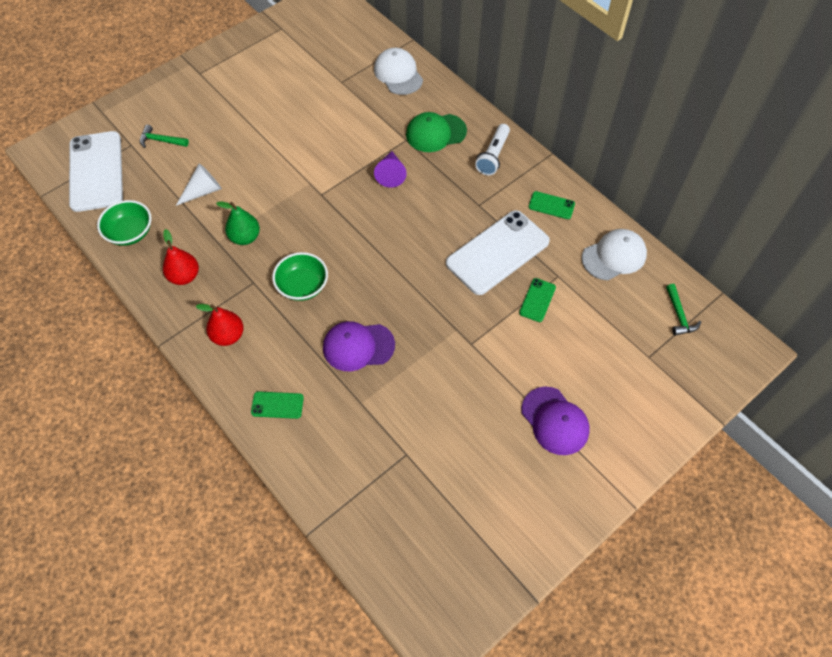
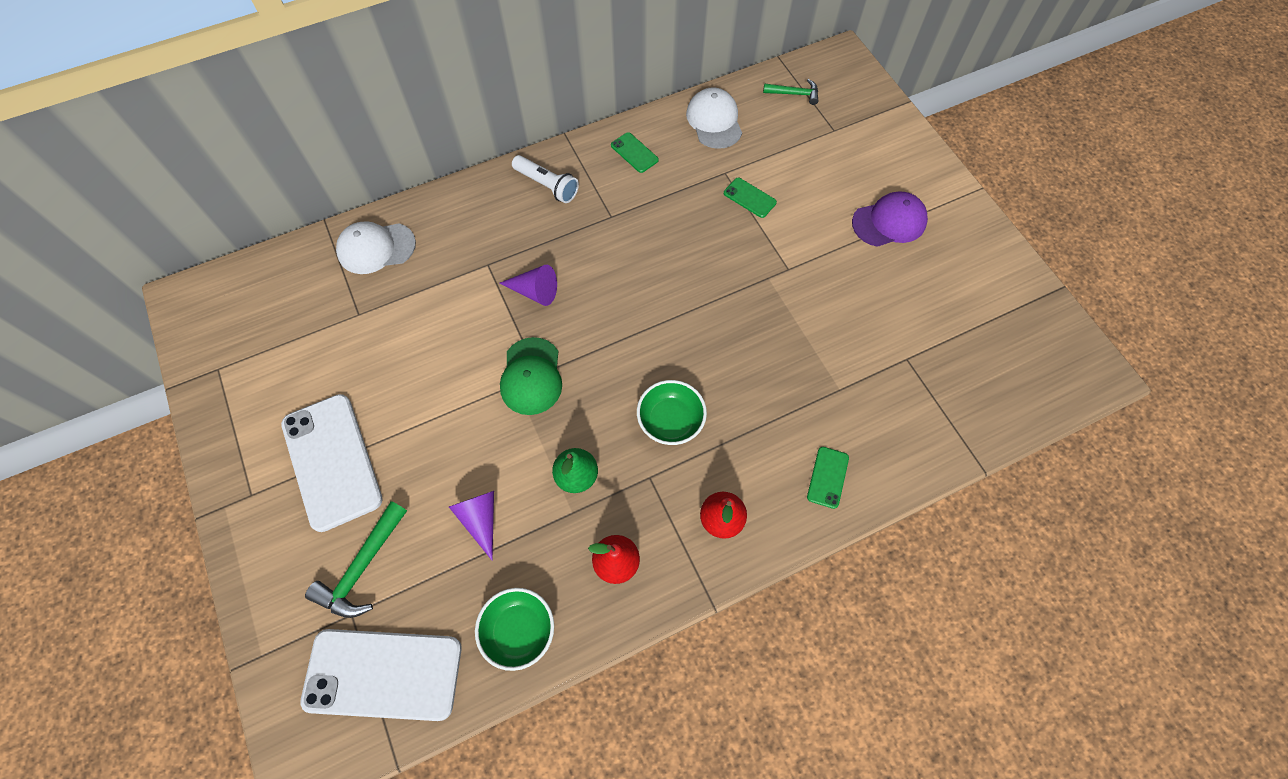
camera: 75 degrees left, 5 degrees up
green hammer [140,125,189,148] -> green hammer [305,501,407,618], size x1.60
white cone [176,163,222,206] -> purple cone [449,491,494,561]
purple cap [323,321,395,371] -> none
green cap [406,112,467,152] -> green cap moved to [500,337,562,415]
white phone [446,210,550,295] -> white phone moved to [281,394,383,532]
green phone [529,191,575,219] -> green phone turned 75 degrees counterclockwise [611,132,659,173]

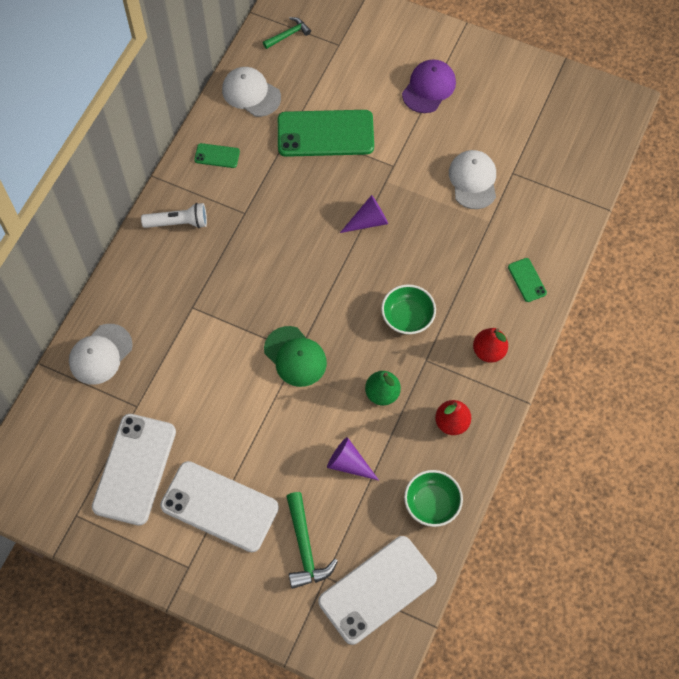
camera: 40 degrees left, 0 degrees up
purple cone [499,265,557,306] -> purple cone moved to [340,195,388,233]
green phone [724,178,777,218] -> green phone [278,110,374,157], size x2.24
none -> white phone [92,414,176,525]
none -> white cap [449,150,496,209]

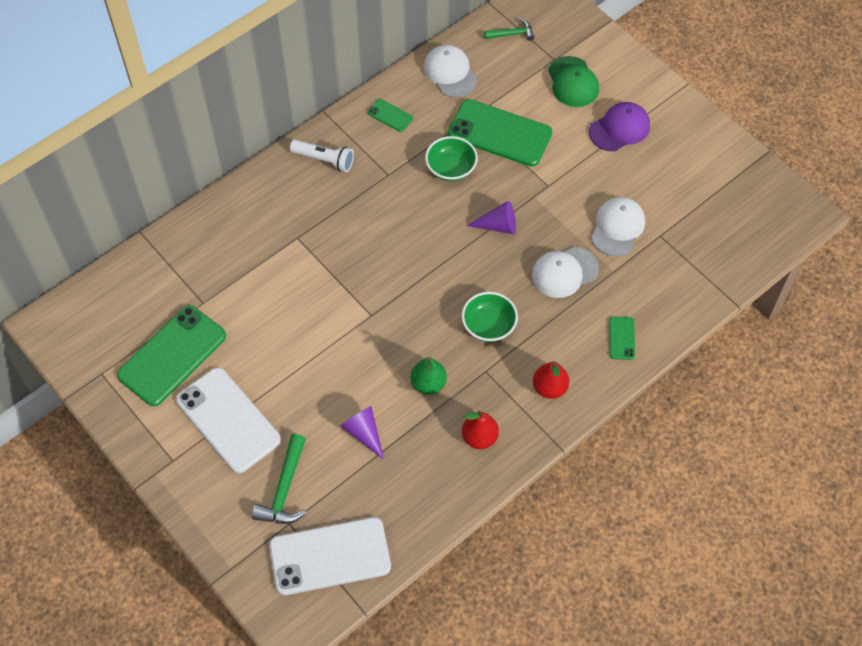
camera: 25 degrees right, 5 degrees down
white cap [69,324,133,385] -> white cap moved to [532,247,599,298]
white phone [92,414,176,525] -> green phone [117,305,226,406]
green cap [264,326,327,387] -> green cap moved to [548,56,599,107]
green bowl [404,470,463,527] -> green bowl moved to [425,136,478,181]

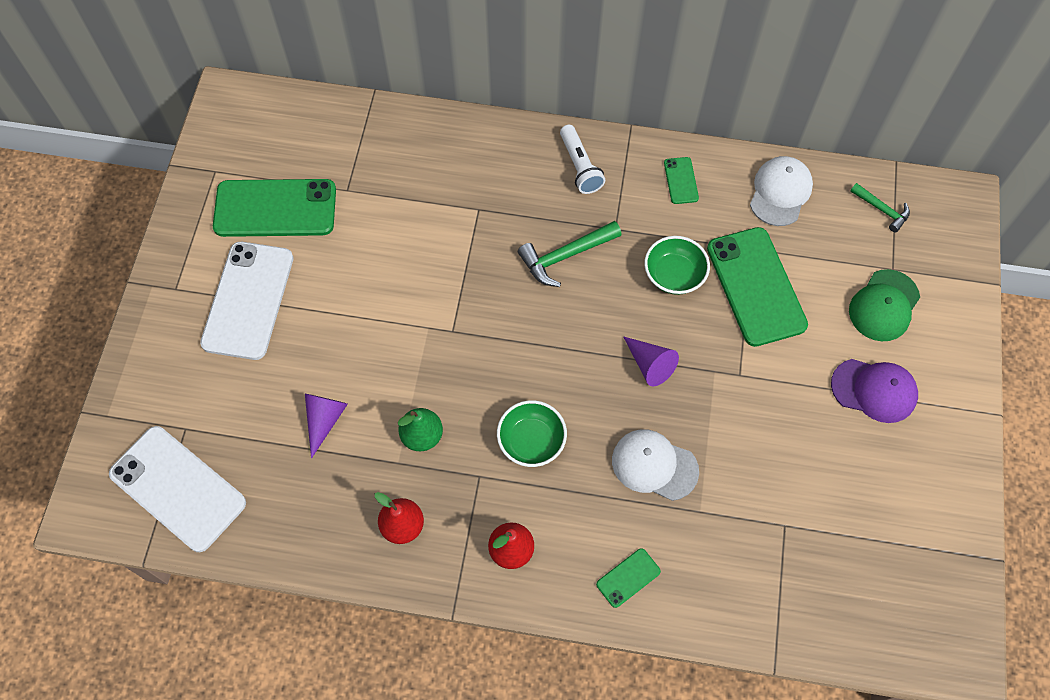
camera: 50 degrees right, 5 degrees up
green hammer [252,434,306,524] -> green hammer moved to [518,221,622,287]
white cap [591,197,645,256] -> none

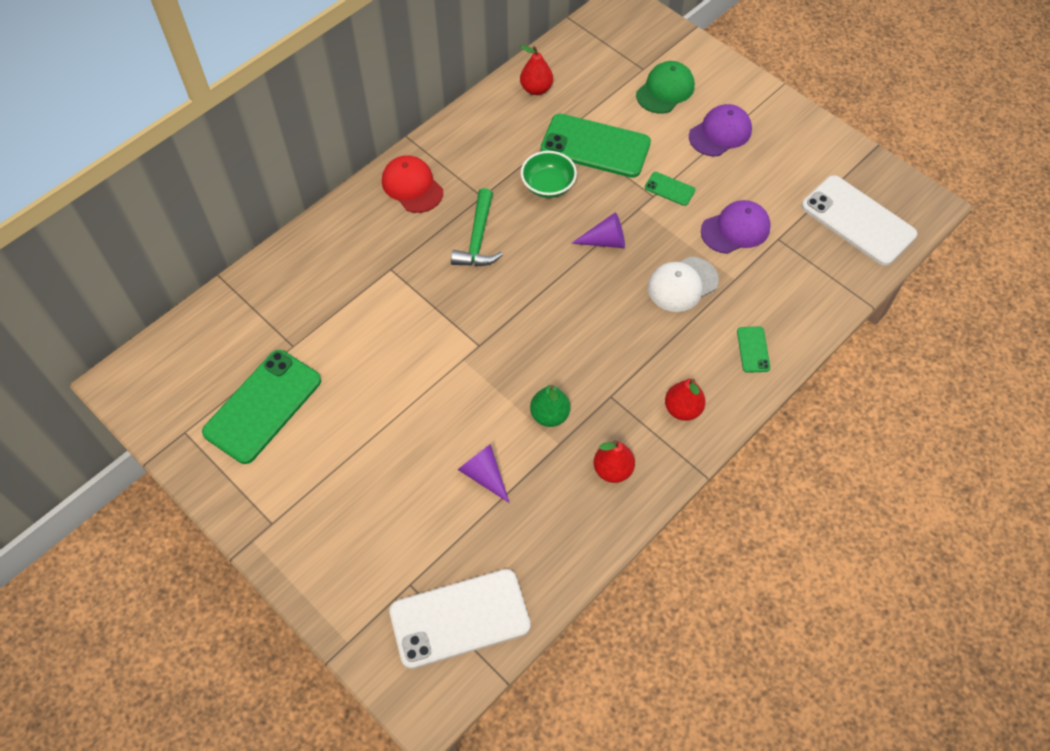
camera: 55 degrees left, 5 degrees down
white phone [200,242,293,360] -> white phone moved to [802,175,917,266]
green bowl [497,400,567,467] -> none
white flashlight [560,125,605,194] -> red cap [382,155,443,213]
green phone [664,157,699,204] -> green phone moved to [645,172,695,206]
white cap [750,156,813,226] -> red pear [520,45,553,95]
green cap [849,269,920,341] -> green cap turned 120 degrees counterclockwise [636,61,695,113]
green hammer [850,183,910,233] -> none
none -> purple cap [701,200,771,254]

